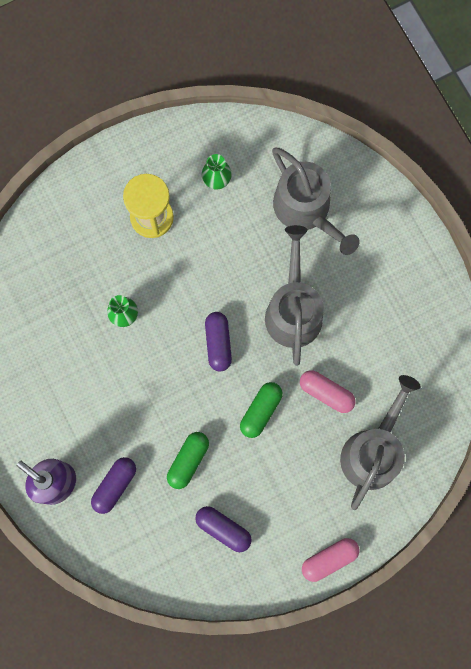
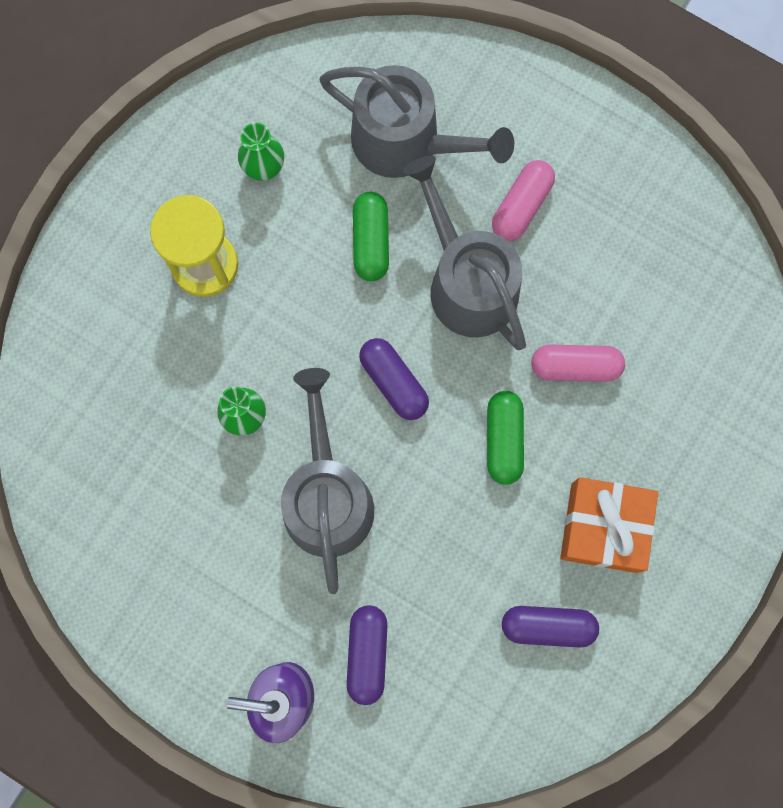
camera: 30 degrees left, 0 degrees up
green capsule [167,432,209,489] -> green capsule moved to [353,192,389,281]
pink capsule [302,538,360,582] -> pink capsule moved to [492,160,555,241]
grey watering can [340,375,421,510] -> grey watering can moved to [281,368,374,594]
none -> orange gift [560,477,658,573]

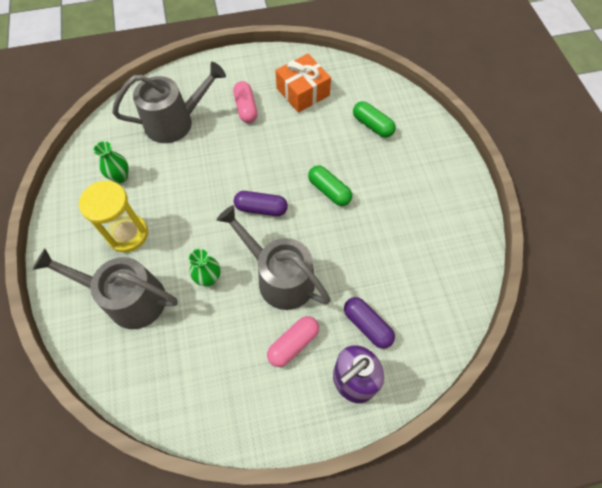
camera: 45 degrees left, 15 degrees down
green capsule [353,192,389,281] -> green capsule moved to [353,101,396,138]
grey watering can [403,155,526,350] -> grey watering can moved to [33,249,178,329]
purple capsule [502,606,599,648] -> none
pink capsule [531,345,625,382] -> pink capsule moved to [267,316,319,367]
orange gift [560,477,658,573] -> orange gift moved to [275,54,331,113]

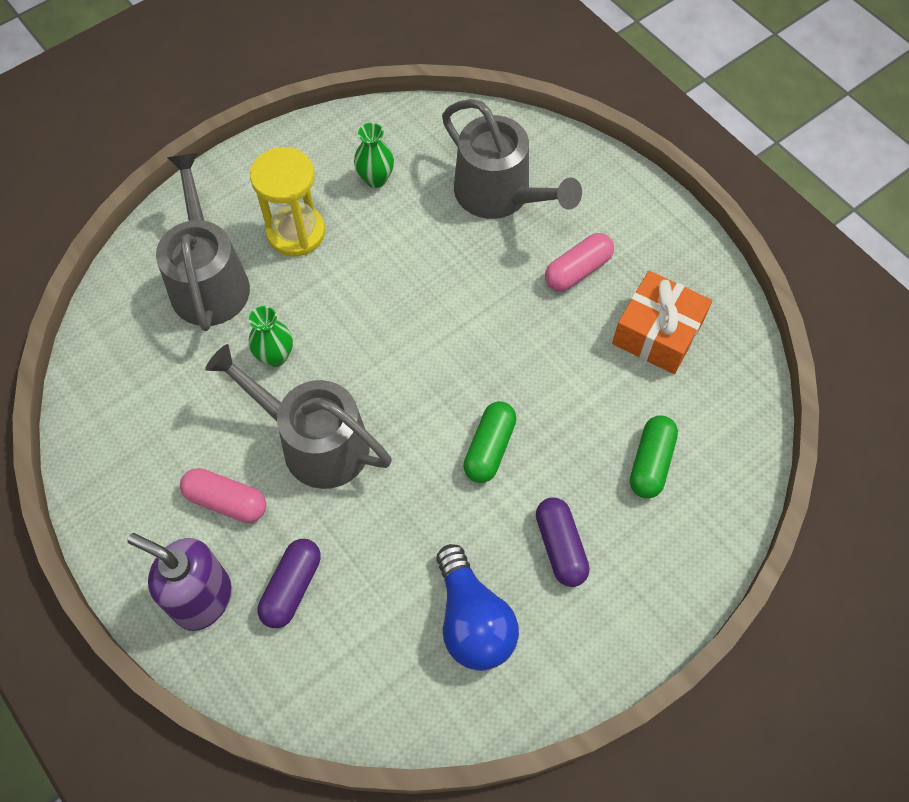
camera: 65 degrees right, 0 degrees up
grey watering can [217,205,331,310] -> grey watering can turned 75 degrees counterclockwise [205,344,392,489]
purple capsule [234,191,288,216] -> purple capsule moved to [536,498,590,587]
none -> blue light bulb [436,544,519,671]

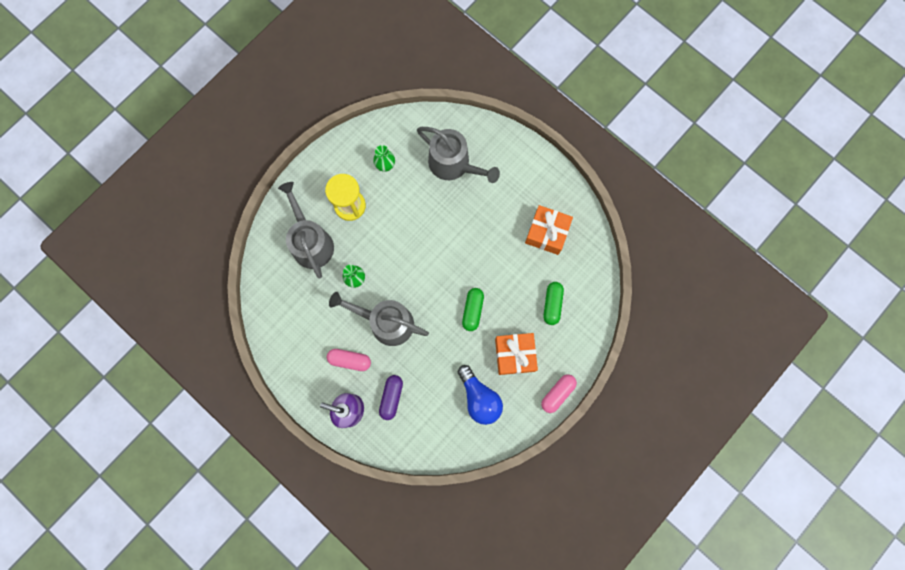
camera: 10 degrees left, 15 degrees up
purple capsule [536,498,590,587] -> orange gift [495,333,538,375]
pink capsule [545,233,614,291] -> pink capsule moved to [541,374,577,413]

